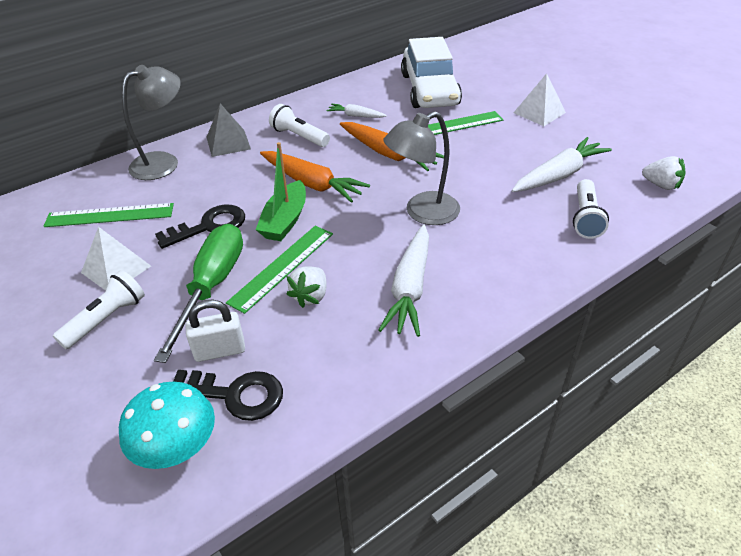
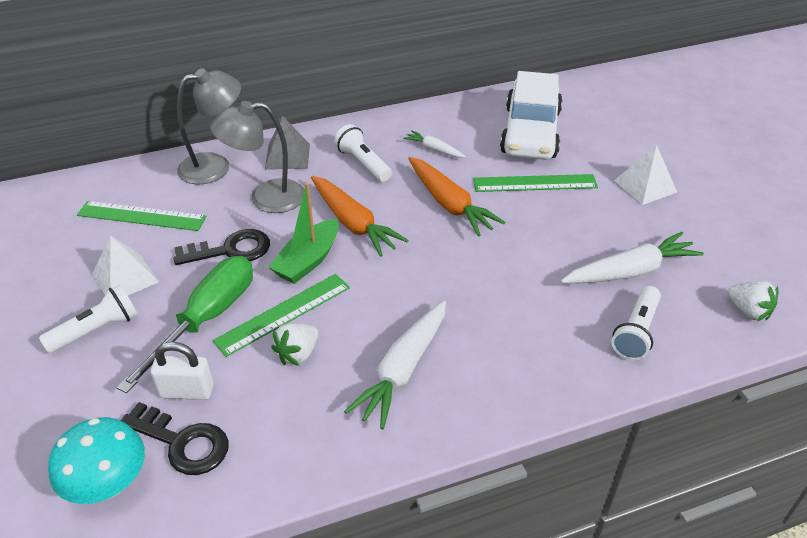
camera: 15 degrees right, 0 degrees up
grey lamp [383,111,460,225] -> grey lamp moved to [210,101,304,213]

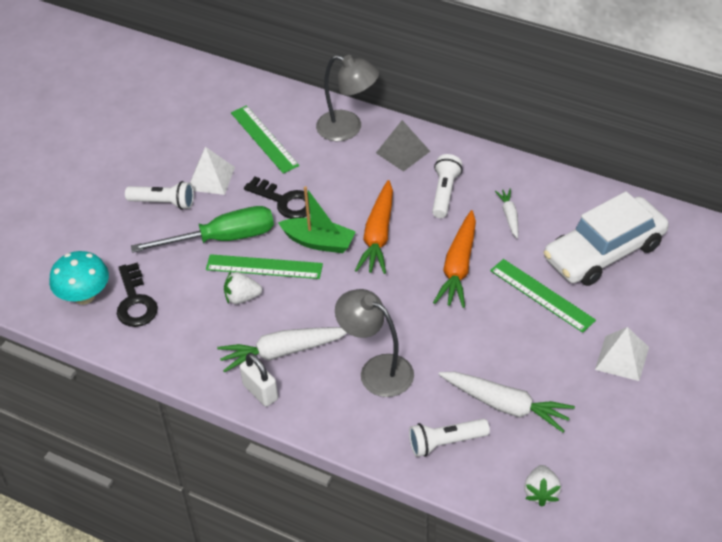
camera: 50 degrees right, 5 degrees up
white padlock [151,342,213,400] -> white padlock moved to [240,353,278,407]
grey lamp [210,101,304,213] -> grey lamp moved to [335,289,414,397]
green boat [268,182,339,284] -> green boat turned 150 degrees counterclockwise [278,186,356,253]

